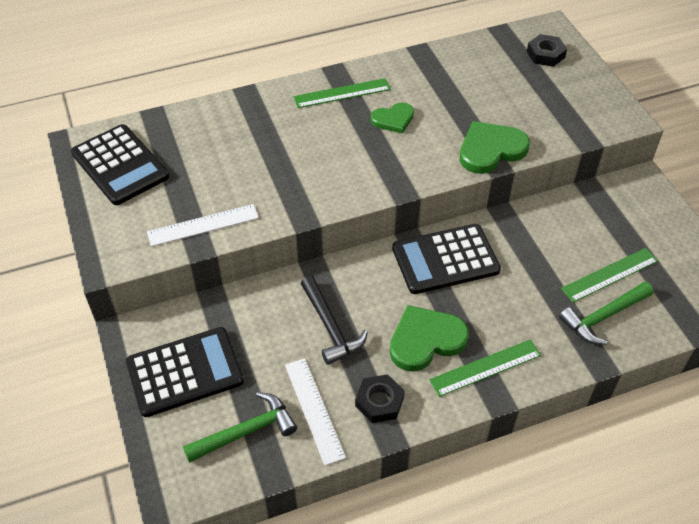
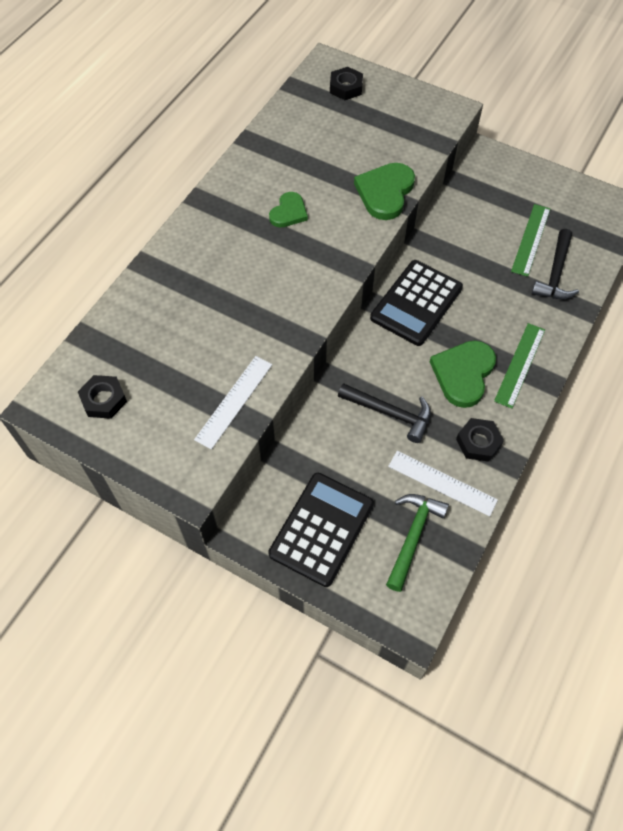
camera: 40 degrees left, 10 degrees up
black calculator [71,124,169,205] -> black nut [78,375,127,419]
green ruler [294,78,391,108] -> none
green hammer [559,282,654,345] -> black hammer [532,229,579,299]

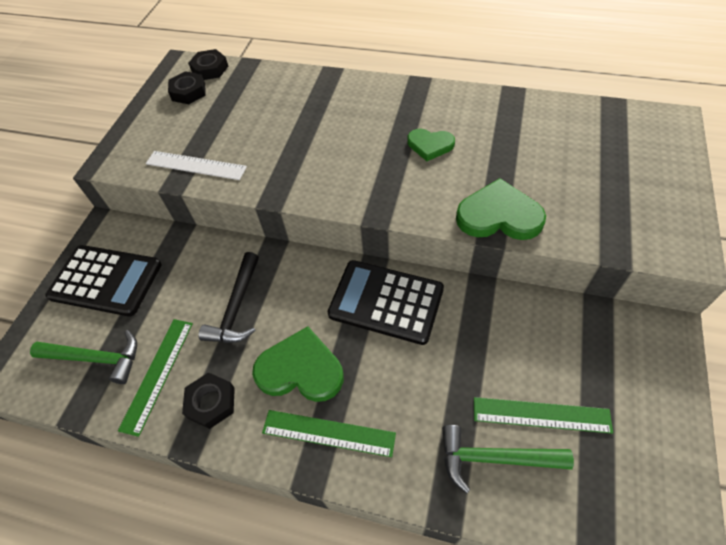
camera: 80 degrees right, 5 degrees down
black nut [330,67,363,100] -> black nut moved to [188,49,228,80]
white ruler [388,451,498,517] -> green ruler [118,319,193,437]
black hammer [532,229,579,299] -> green hammer [442,425,574,494]

